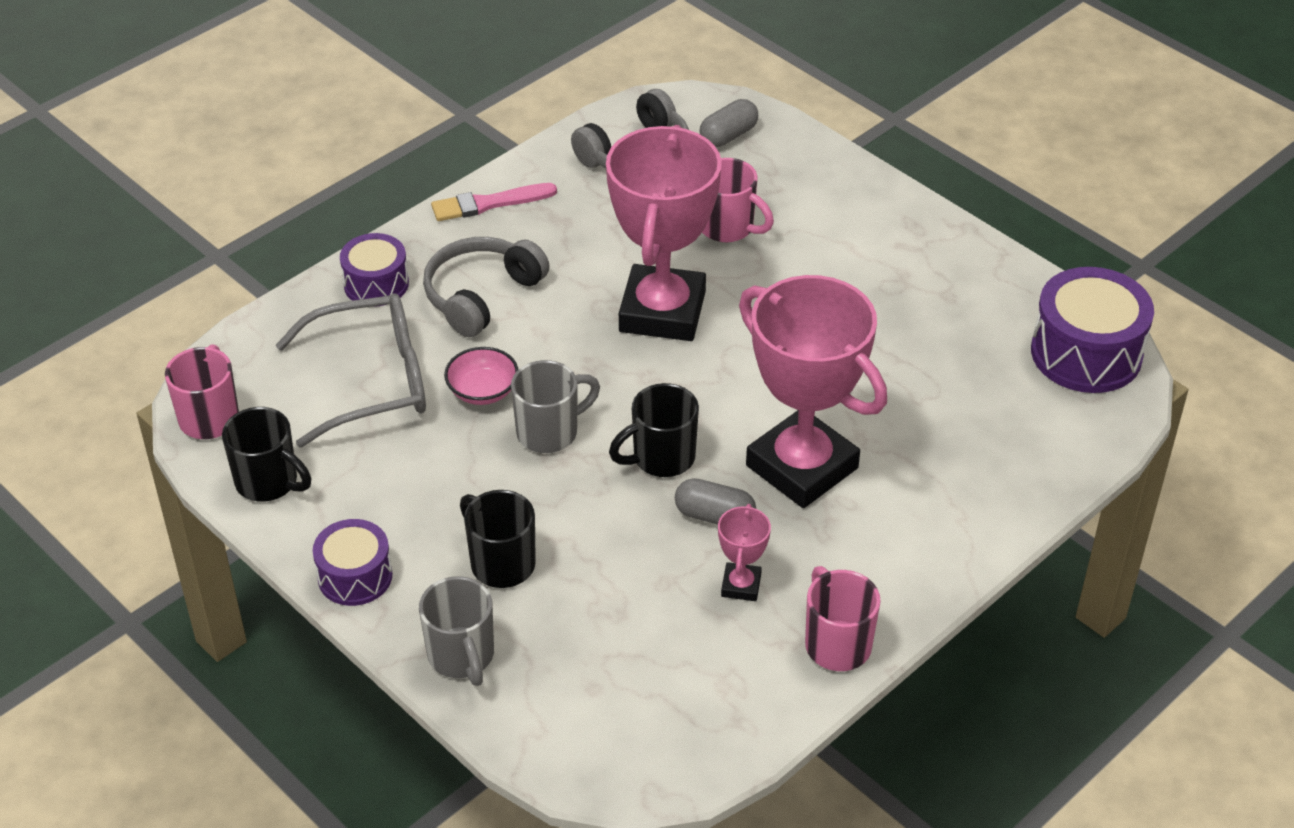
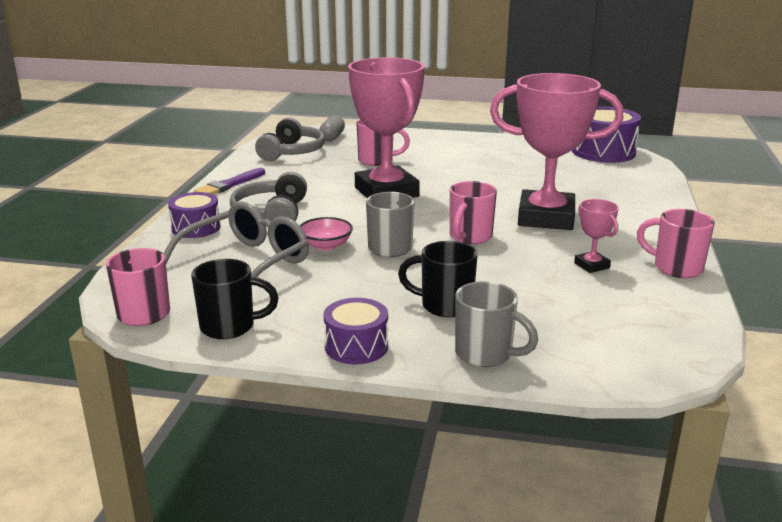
camera: 35 degrees left, 20 degrees down
pink brush [431,183,557,221] -> purple brush [194,168,265,194]
black mug [609,383,699,477] -> pink mug [450,181,497,244]
grey capsule [675,478,756,525] -> none

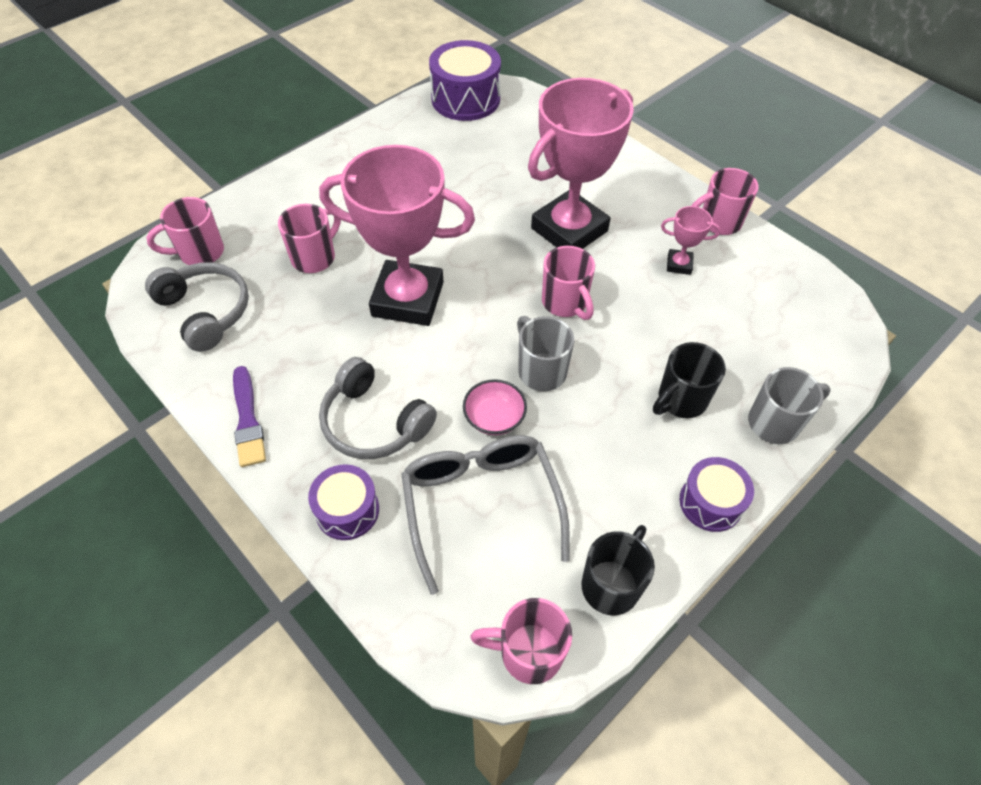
camera: 55 degrees left, 30 degrees up
grey capsule [319,115,345,142] -> pink mug [146,197,224,265]

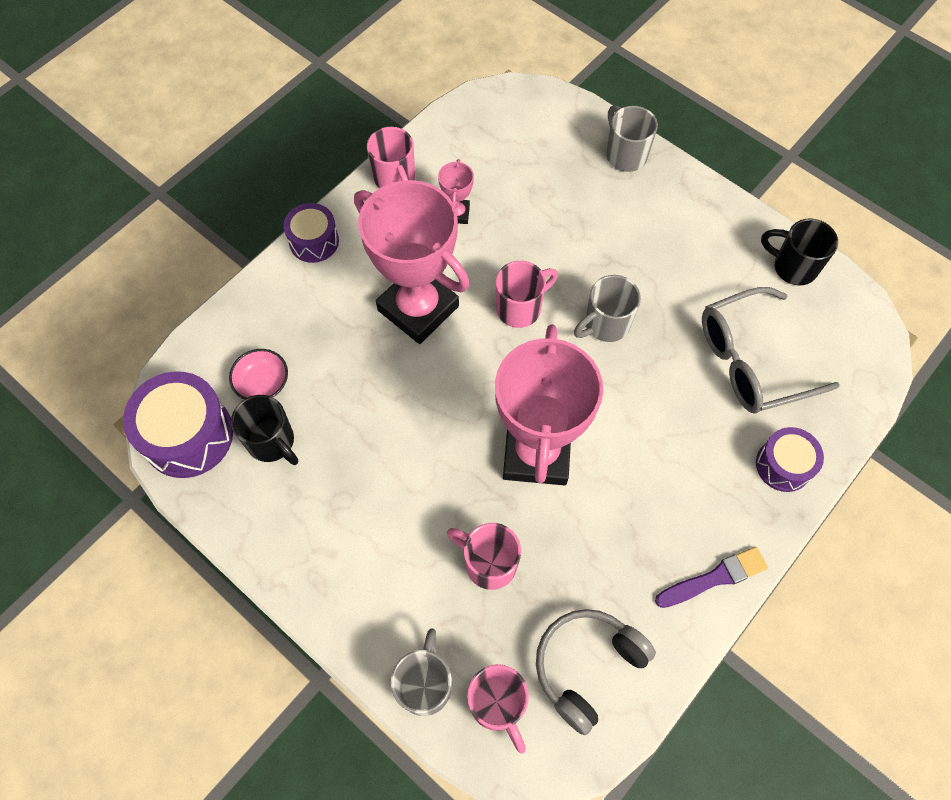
camera: 95 degrees left, 10 degrees up
grey headphones [319,357,437,459] -> none
pink bowl [463,379,527,435] -> pink bowl moved to [229,349,288,399]
pink mug [470,598,572,684] -> none
black mug [653,342,726,418] -> black mug moved to [231,395,298,465]
purple drum [680,457,754,532] -> purple drum moved to [284,203,339,263]
none -> grey mug [391,628,452,716]

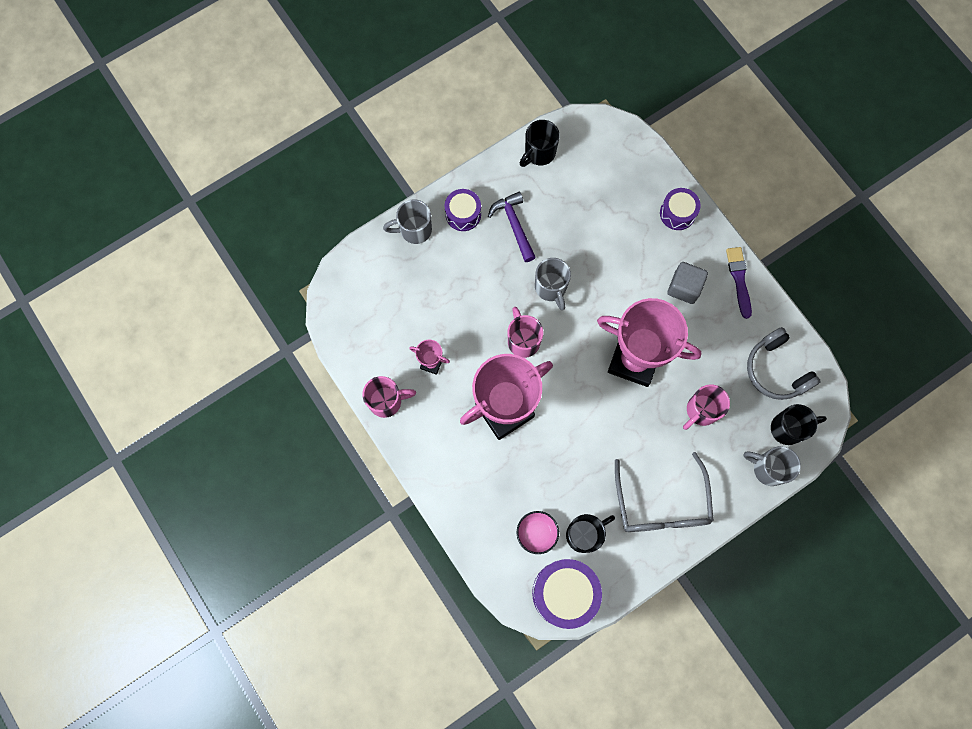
camera: 75 degrees left, 10 degrees up
purple drum [284,203,339,263] -> purple drum moved to [445,189,481,231]
pink mug [467,664,529,754] -> black mug [771,404,827,445]
grey glasses [702,287,840,414] -> grey glasses moved to [615,452,714,532]
none -> purple hammer [488,192,536,262]
none -> grey cube [667,262,708,304]

